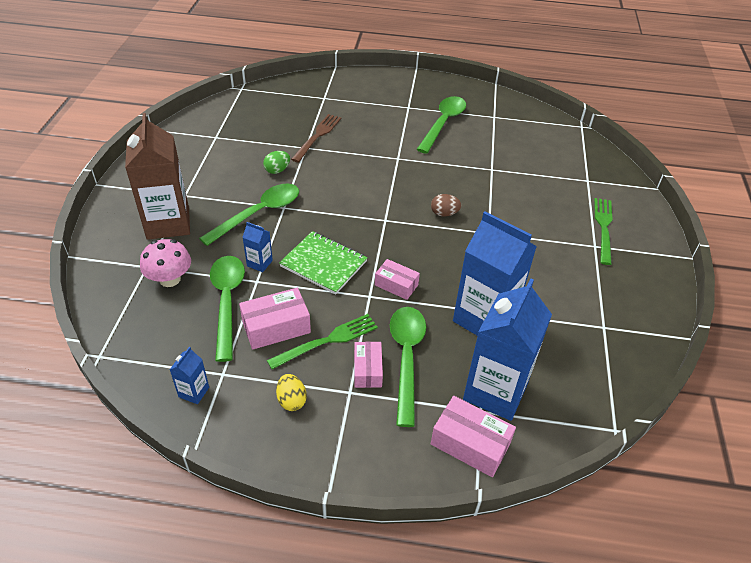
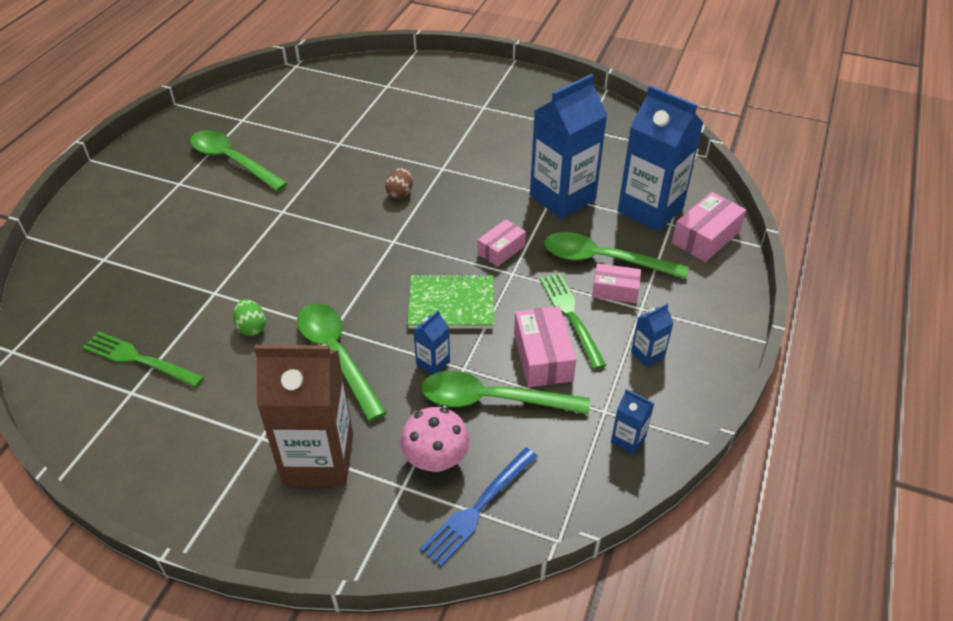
camera: 75 degrees left, 0 degrees up
yellow egg [276,374,307,411] -> blue carton [631,304,674,367]
green notebook [279,231,368,294] -> green notebook turned 45 degrees clockwise [407,273,494,329]
brown fork [291,114,341,162] -> none
green fork [594,198,613,265] -> green fork moved to [82,331,204,388]
none -> blue fork [420,447,538,567]

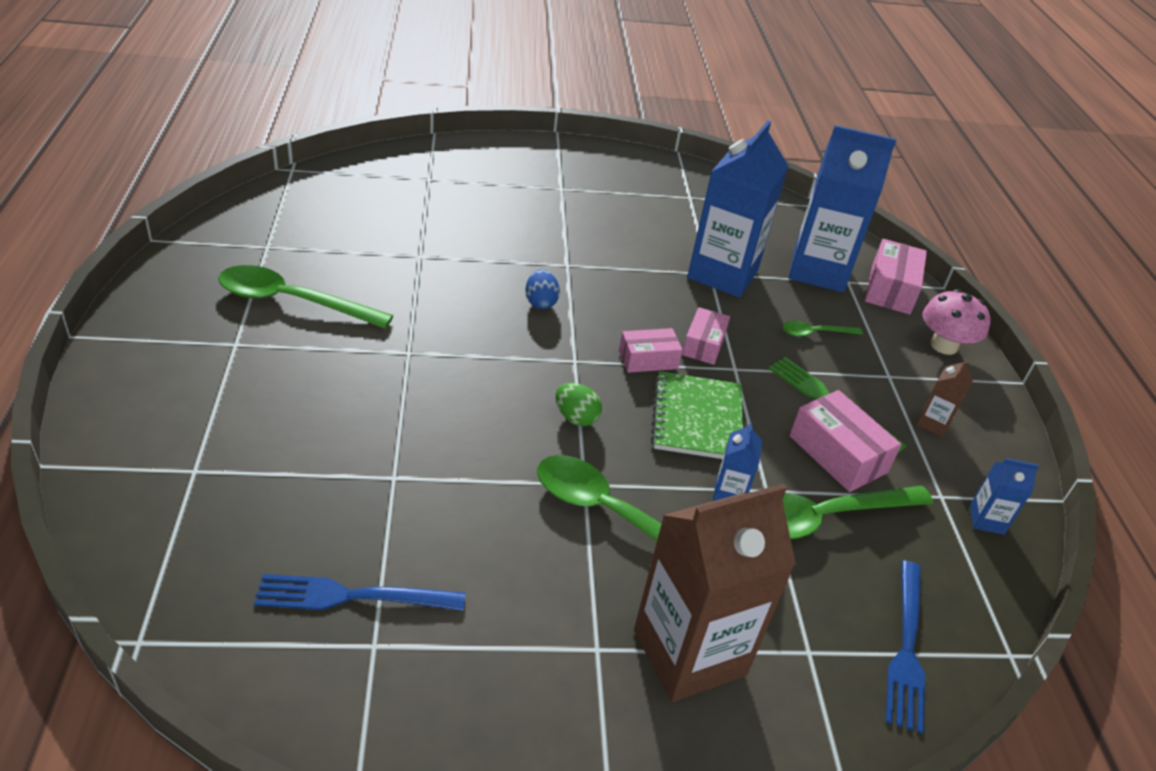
camera: 30 degrees left, 5 degrees down
green fork [82,331,204,388] -> blue fork [254,574,466,611]
green egg [233,299,266,336] -> green egg moved to [555,383,602,426]
brown egg [385,168,413,199] -> blue egg [525,269,560,309]
pink mushroom [400,407,470,472] -> pink mushroom moved to [923,289,991,355]
green notebook [407,273,494,329] -> green notebook turned 60 degrees counterclockwise [651,371,743,459]
green spoon [544,232,689,279] -> green spoon [782,321,863,337], size x0.50
pink box [592,263,641,303] -> pink box moved to [619,328,683,373]
blue carton [631,304,674,367] -> brown carton [916,358,973,437]

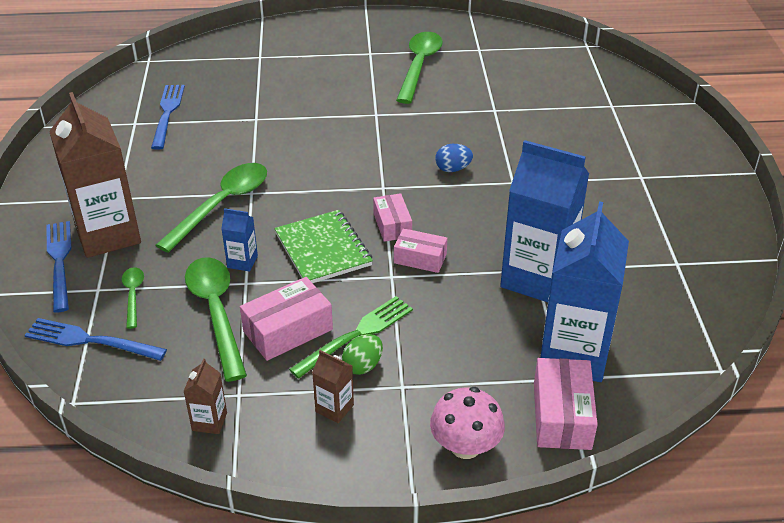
camera: 95 degrees right, 0 degrees up
green egg [555,383,602,426] -> green egg moved to [342,334,383,375]
green notebook [651,371,743,459] -> green notebook turned 60 degrees clockwise [274,210,373,283]
green spoon [782,321,863,337] -> green spoon moved to [122,267,144,329]
pink box [865,239,927,315] -> pink box turned 75 degrees clockwise [534,358,598,450]
blue carton [970,458,1039,535] -> brown carton [183,358,227,434]
none -> blue fork [46,221,72,313]

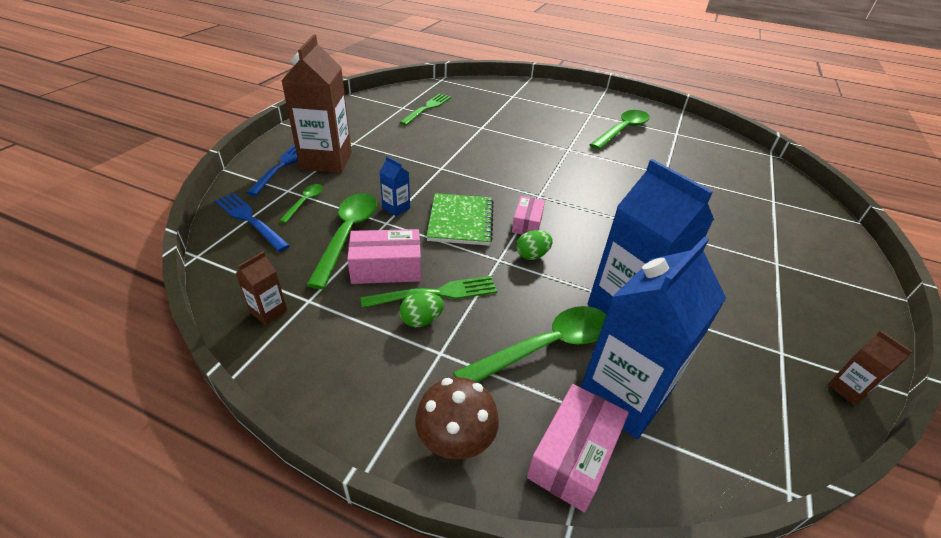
camera: 25 degrees right, 0 degrees up
blue fork [151,85,185,150] -> green fork [399,94,451,125]
green spoon [156,163,267,253] -> green spoon moved to [453,306,606,382]
brown carton [312,350,354,423] -> brown carton moved to [827,331,913,405]
pink box [394,228,447,273] -> green egg [516,230,553,260]
pink mushroom [430,387,505,459] -> brown mushroom [415,377,499,460]
blue egg [435,144,473,172] -> none

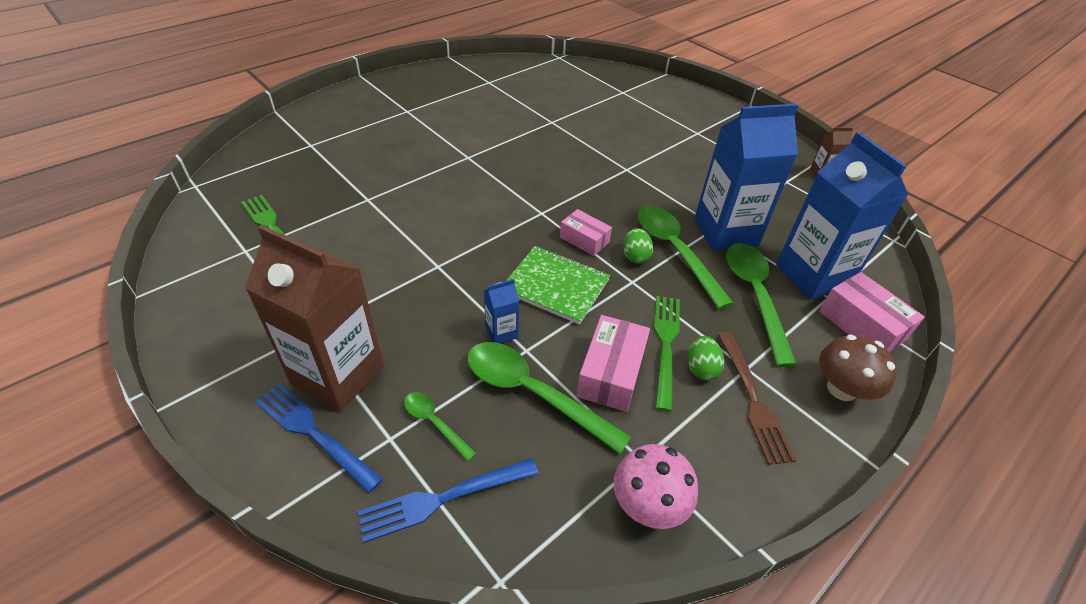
camera: 65 degrees left, 5 degrees up
brown carton [235,252,287,325] -> pink mushroom [614,444,698,529]
green spoon [590,110,650,150] -> green spoon moved to [638,206,733,309]
none -> brown fork [718,332,797,465]

